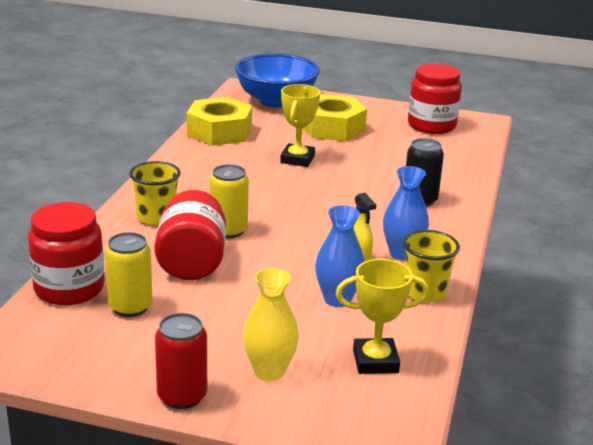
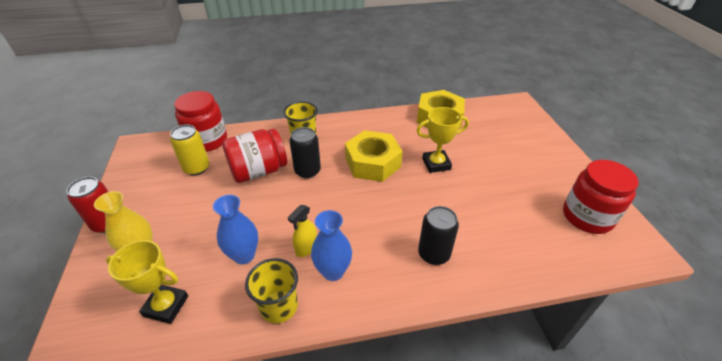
camera: 65 degrees right, 15 degrees up
yellow can [209,164,249,238] -> black can [289,127,321,178]
blue bowl [235,53,320,108] -> none
yellow nut [303,94,367,141] -> yellow nut moved to [345,130,403,182]
yellow trophy [336,259,429,374] -> yellow trophy turned 45 degrees counterclockwise [106,240,188,324]

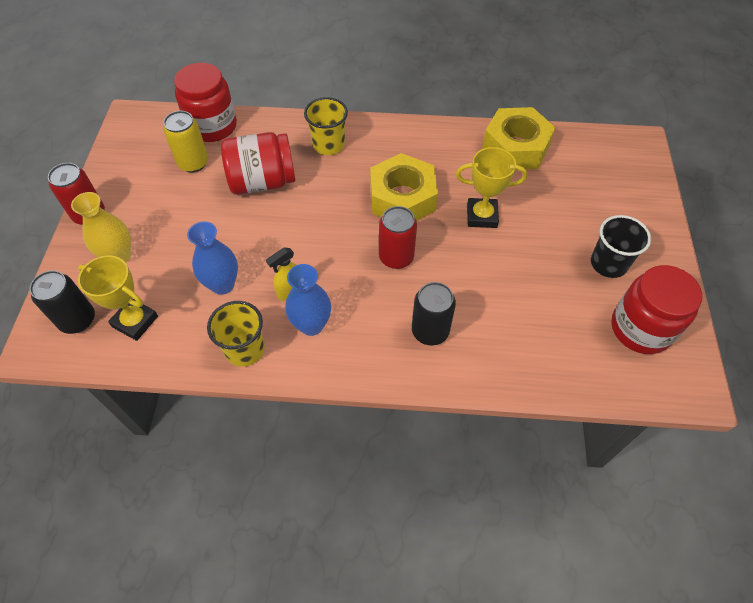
camera: 15 degrees right, 15 degrees up
black can [289,127,321,178] -> black can moved to [29,270,95,334]
none -> red can [379,206,417,269]
none -> black cup [591,215,651,278]

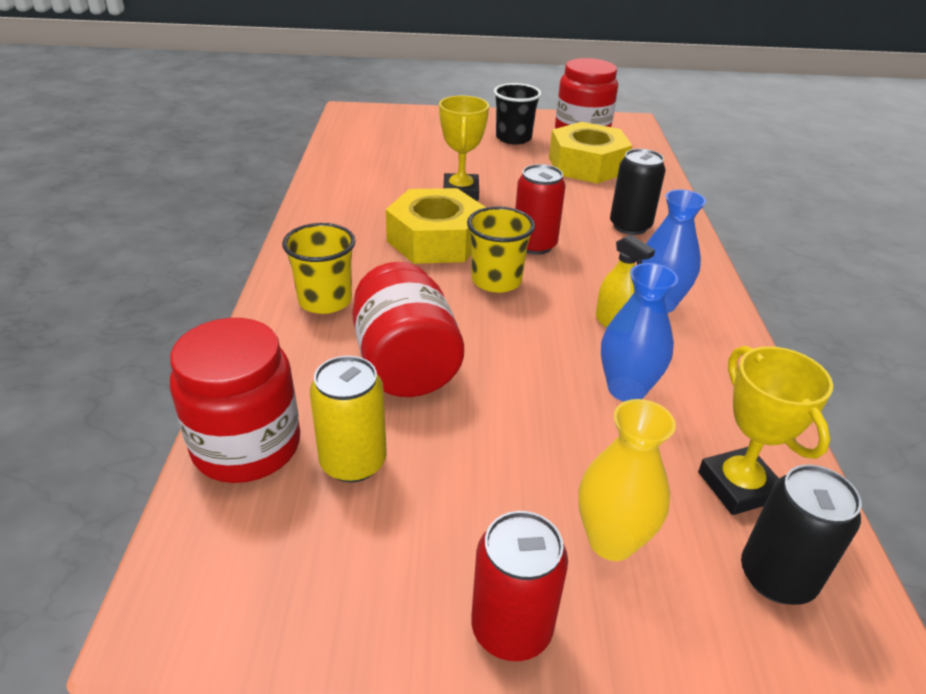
camera: 95 degrees left, 20 degrees down
yellow trophy [78,255,158,341] -> yellow trophy turned 45 degrees counterclockwise [698,346,833,515]
yellow cup [207,301,265,367] -> yellow cup moved to [467,206,535,293]
yellow nut [482,107,556,170] -> yellow nut moved to [549,122,632,184]

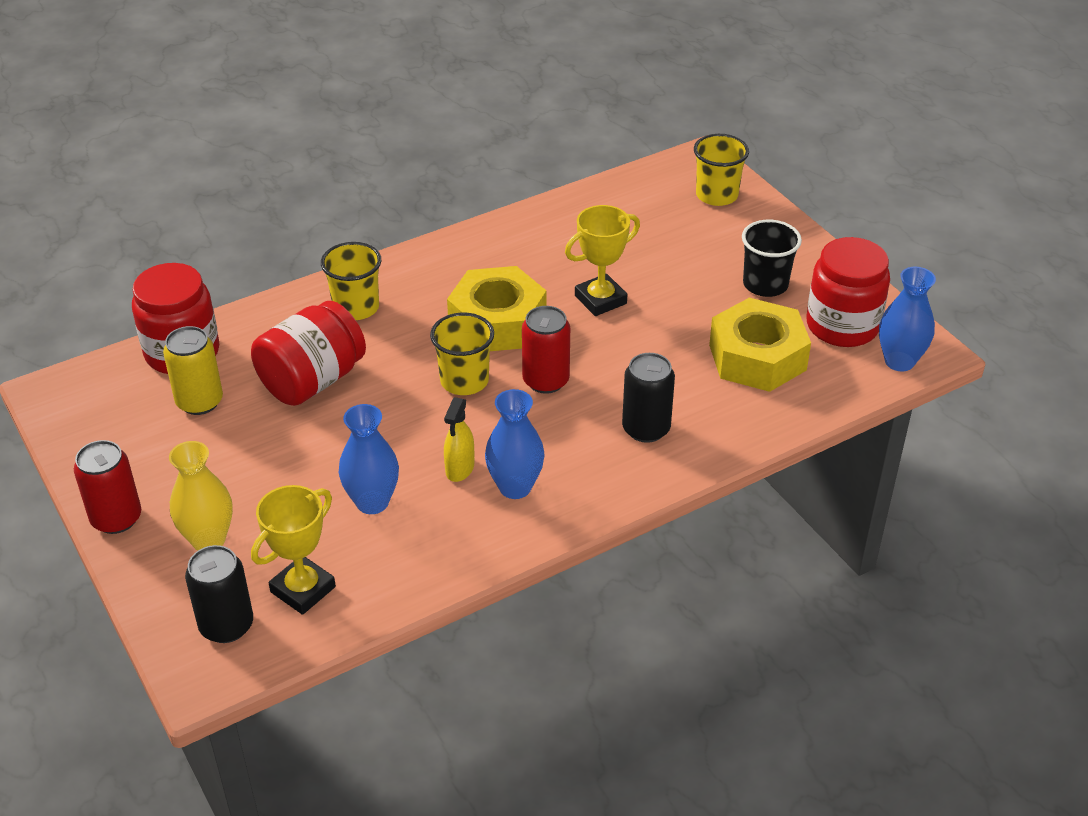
camera: 60 degrees right, 5 degrees up
none -> yellow cup [694,134,749,206]
none -> blue vase [879,267,936,371]

